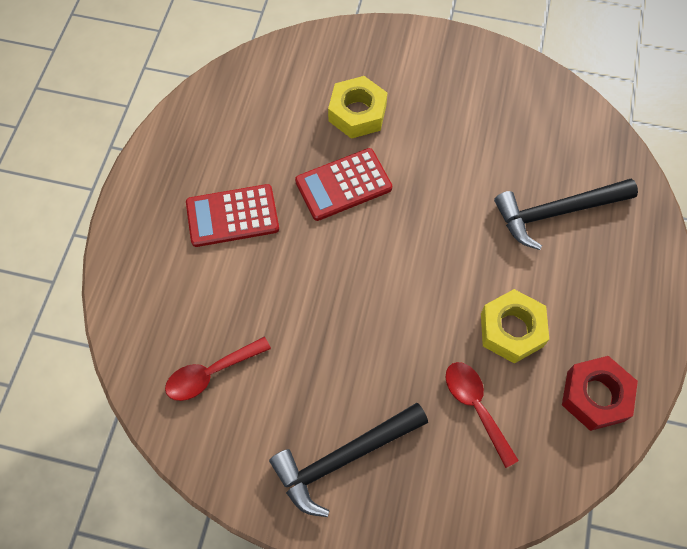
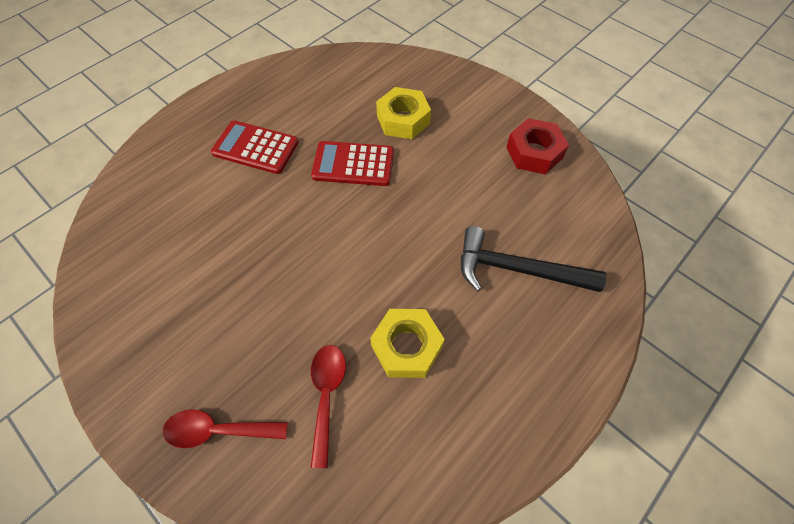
camera: 30 degrees right, 5 degrees down
red spoon [165,337,271,401] -> red spoon moved to [163,409,288,448]
black hammer [269,403,428,517] -> none
red nut [562,356,638,431] -> red nut moved to [506,118,569,175]

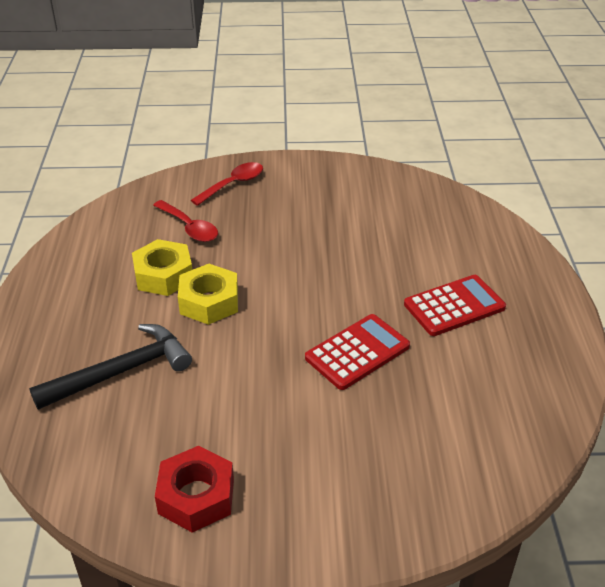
camera: 135 degrees right, 20 degrees down
yellow nut [376,87,431,139] -> yellow nut moved to [178,264,238,325]

